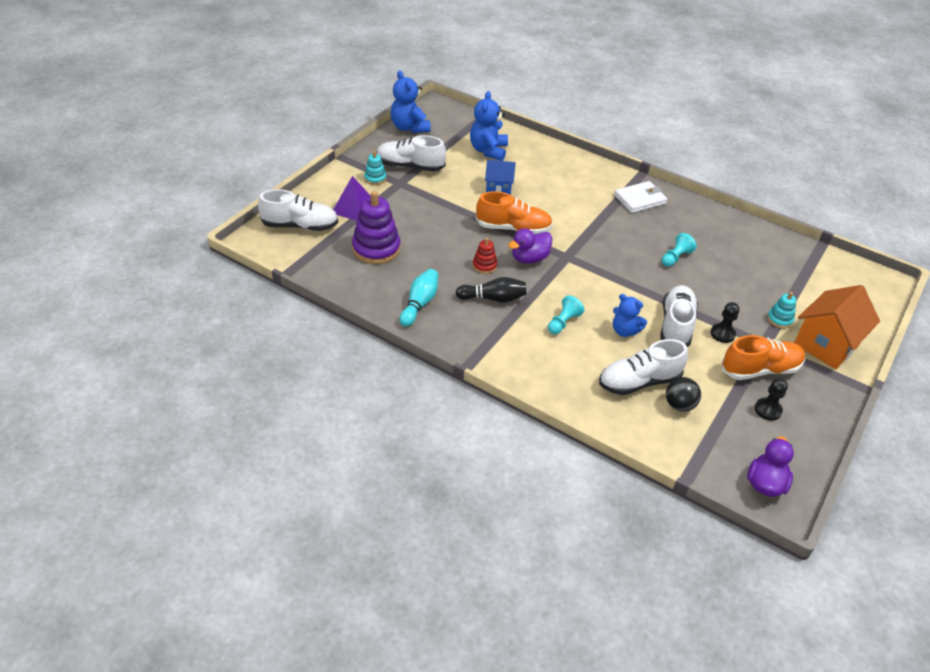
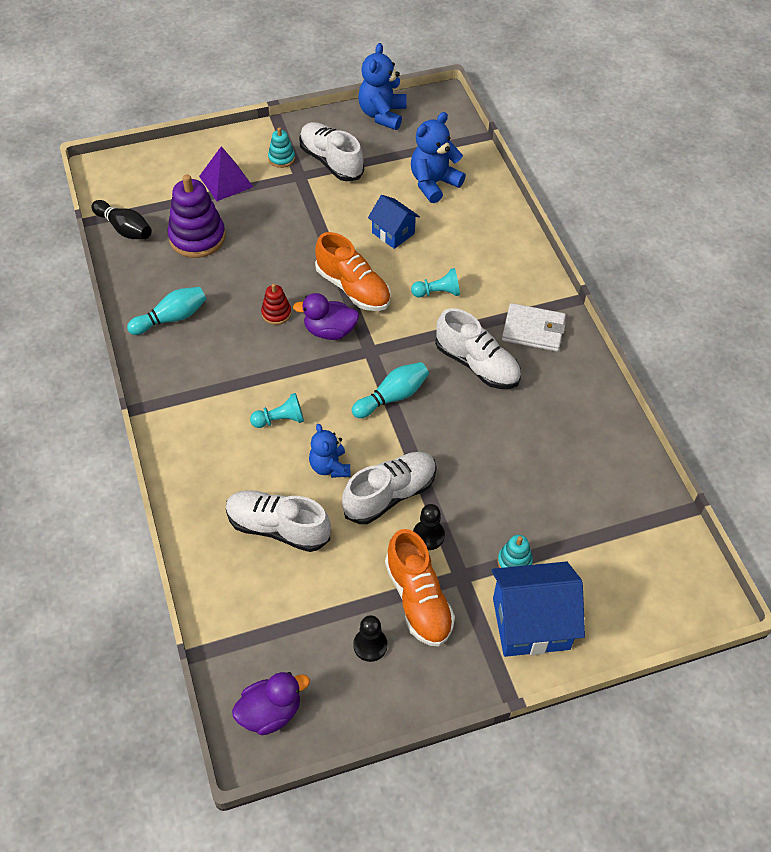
camera: 40 degrees right, 10 degrees up
white shoe [258,189,338,231] -> white shoe moved to [435,308,521,389]
black bowling pin [456,277,527,303] -> black bowling pin moved to [91,200,152,239]
turquoise pawn [662,233,697,267] -> turquoise pawn moved to [411,268,460,298]
black ball [666,377,701,412] -> none
orange shoe [722,335,805,380] -> orange shoe turned 45 degrees clockwise [385,529,455,647]
orange house [794,285,880,369] -> blue house [491,562,585,657]
none -> turquoise bowling pin [352,362,429,418]

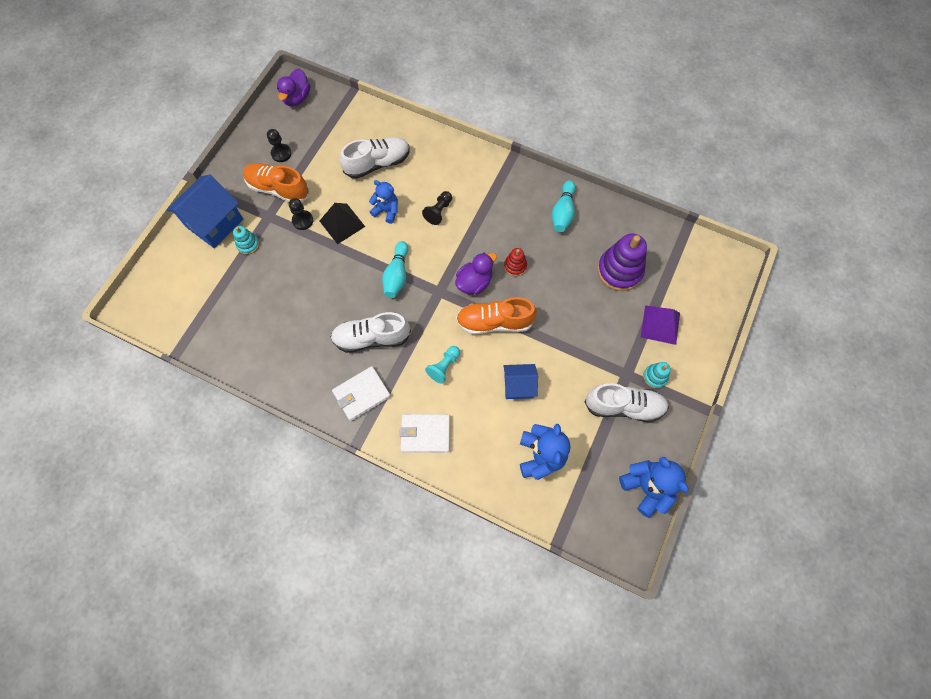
camera: 135 degrees right, 15 degrees up
black bowling pin [91,200,152,239] -> none
turquoise pawn [250,393,304,428] -> black pawn [422,191,452,225]
white shoe [342,452,437,524] -> black pyramid [320,203,365,244]
none -> white wallet [399,414,450,453]

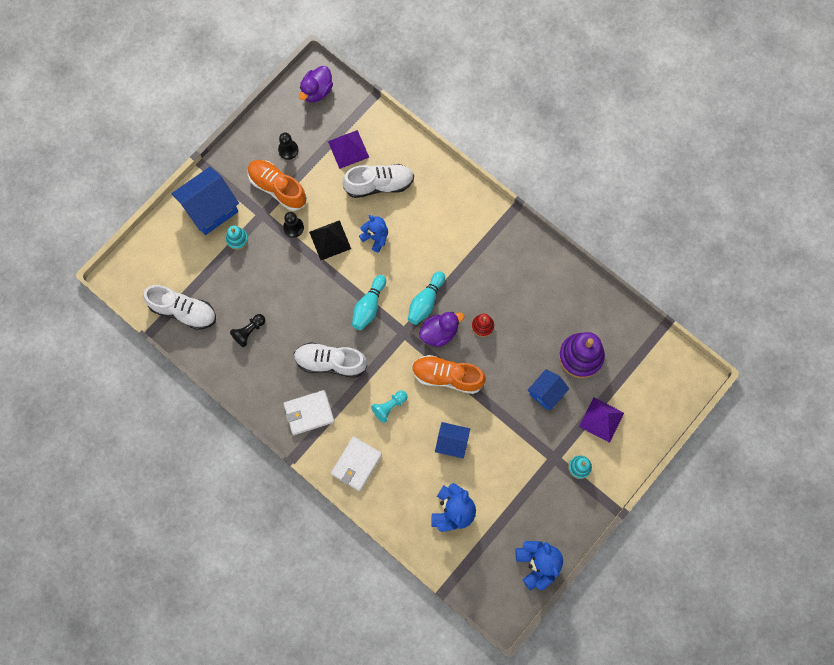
camera: 15 degrees right, 5 degrees up
white wallet [399,414,450,453] -> white wallet turned 75 degrees counterclockwise [331,436,382,491]
black pawn [422,191,452,225] -> black pawn moved to [230,314,265,347]
turquoise bowling pin [552,180,576,232] -> turquoise bowling pin moved to [408,271,445,325]
white shoe [584,383,669,423] -> white shoe moved to [143,285,216,330]
none -> purple pyramid [328,130,369,169]
none -> blue house [527,369,569,410]

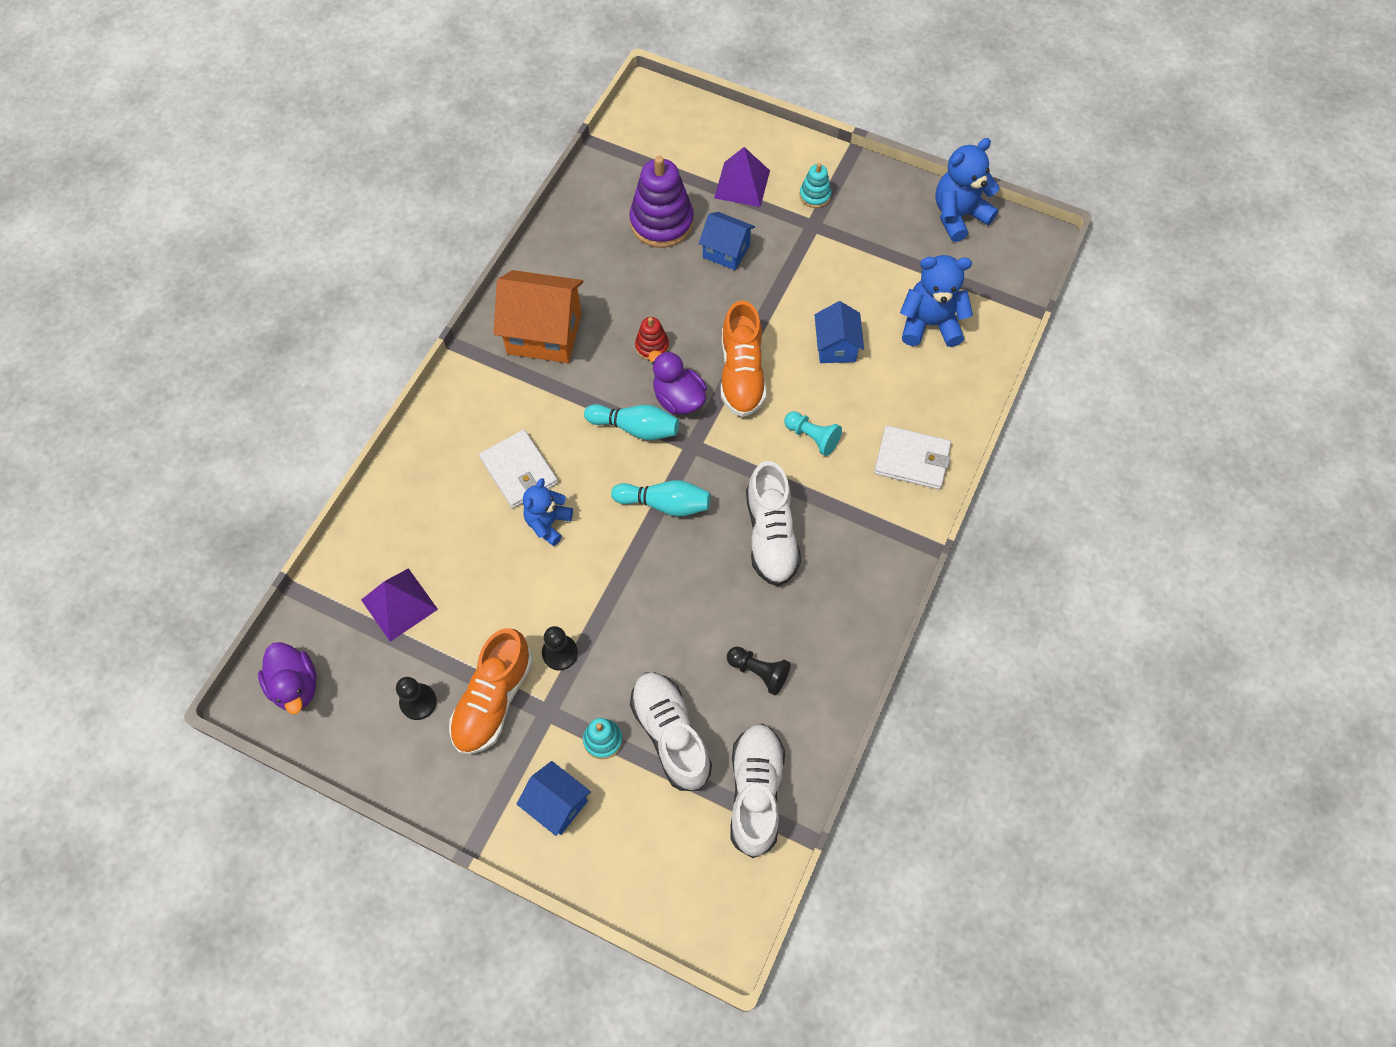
camera: 105 degrees left, 10 degrees down
blue house [172,167,239,235] -> blue house [517,761,591,836], size x0.59
white wallet [283,390,335,435] -> white wallet moved to [479,430,558,508]
purple duck [299,66,333,102] -> purple duck turned 45 degrees clockwise [258,642,317,714]
black pyramid [309,220,351,260] -> none
white shoe [342,164,414,198] -> white shoe moved to [630,672,712,791]
none -> orange house [494,270,583,363]

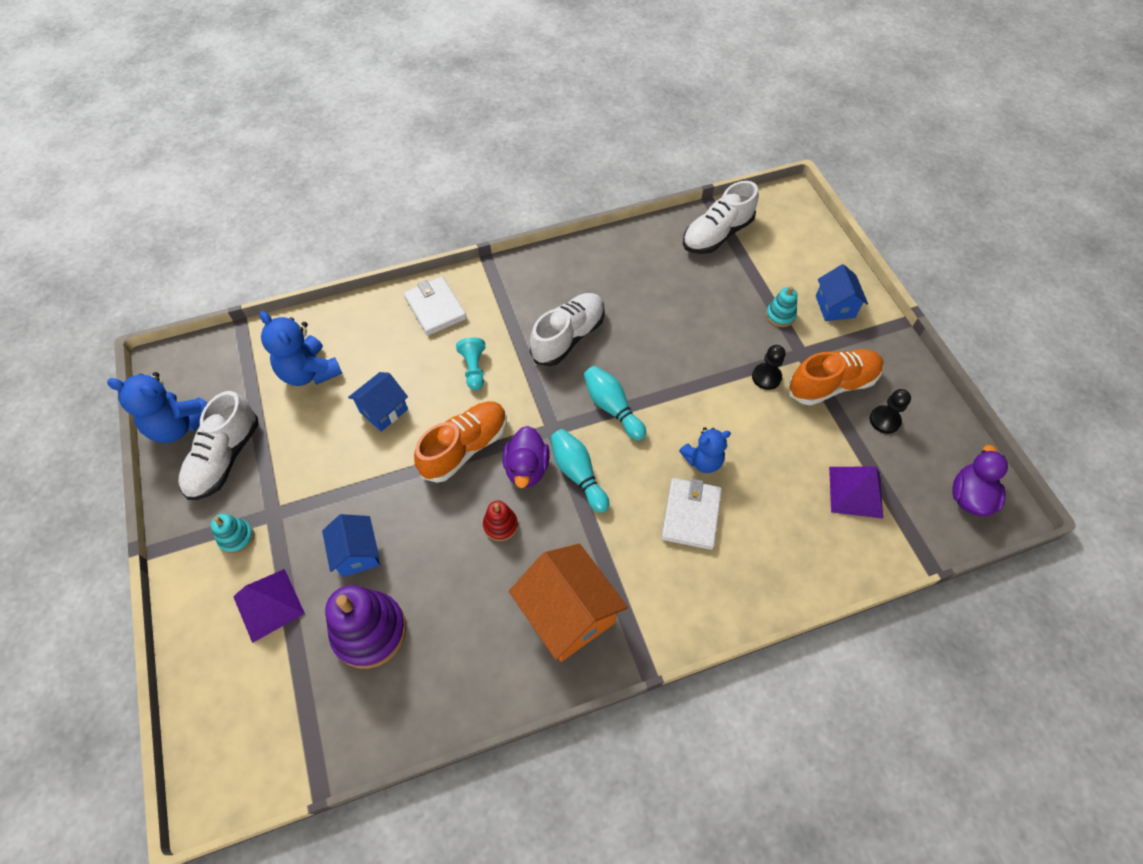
camera: 135 degrees left, 5 degrees down
white shoe [630,672,712,791] -> white shoe moved to [178,391,259,500]
black pawn [727,647,791,695] -> none

